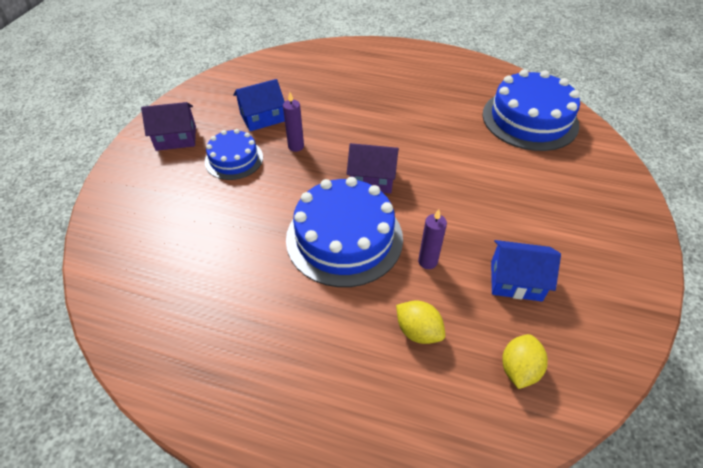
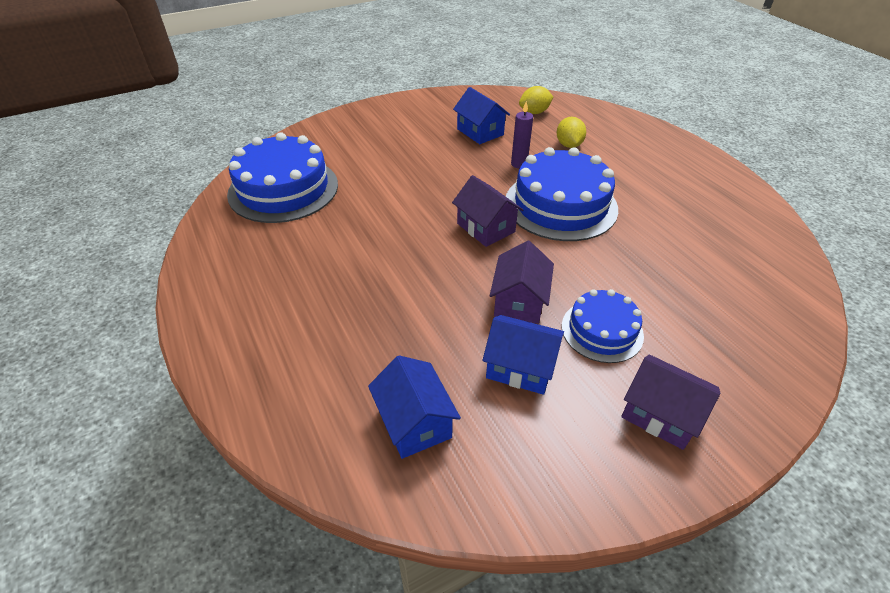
camera: 135 degrees left, 5 degrees down
purple candle [283,92,304,152] -> purple house [490,241,554,324]
none -> blue house [368,355,461,459]

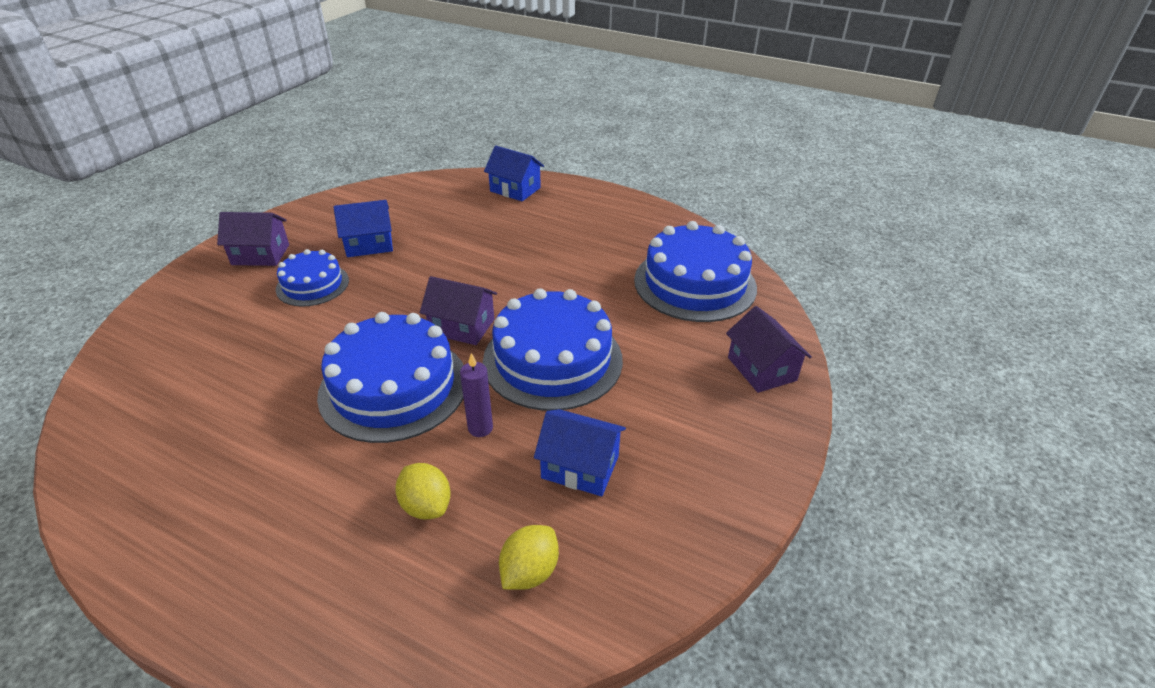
camera: 145 degrees right, 5 degrees down
blue house [368,355,461,459] -> blue house moved to [484,146,544,201]
purple house [490,241,554,324] -> purple house moved to [726,306,812,393]
none -> blue cake [483,288,623,411]

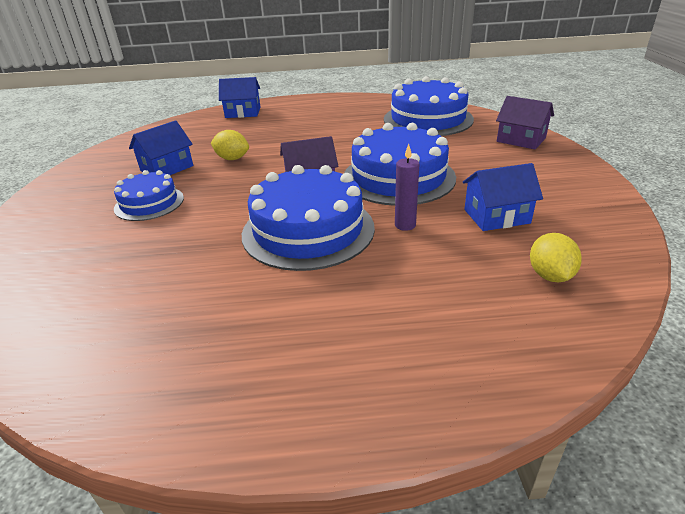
camera: 30 degrees left, 5 degrees down
purple house [217,212,289,266] -> none
yellow lemon [395,463,451,519] -> yellow lemon moved to [211,130,249,160]

